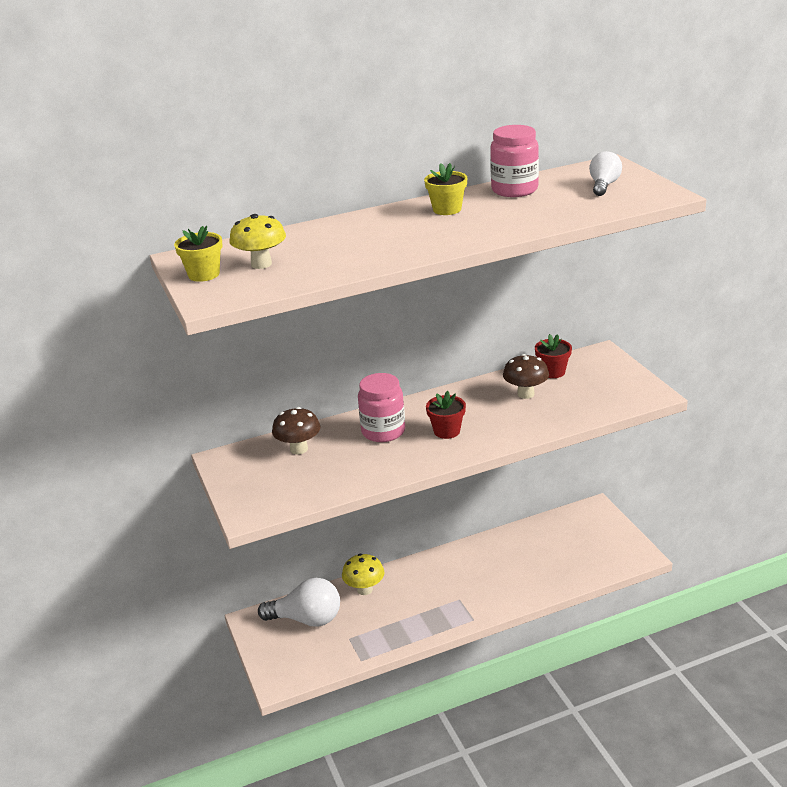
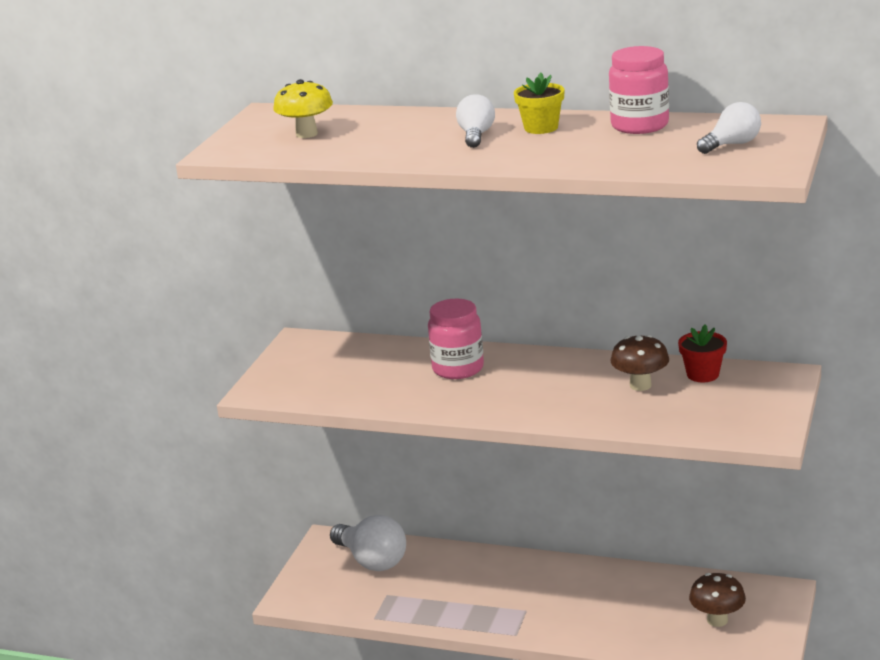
camera: 40 degrees right, 5 degrees down
yellow flower pot [174,226,223,282] -> none
brown mushroom [272,407,320,454] -> brown mushroom moved to [689,573,746,627]
yellow mushroom [342,554,385,595] -> none
red flower pot [426,391,466,439] -> none
none -> white light bulb [456,94,495,148]

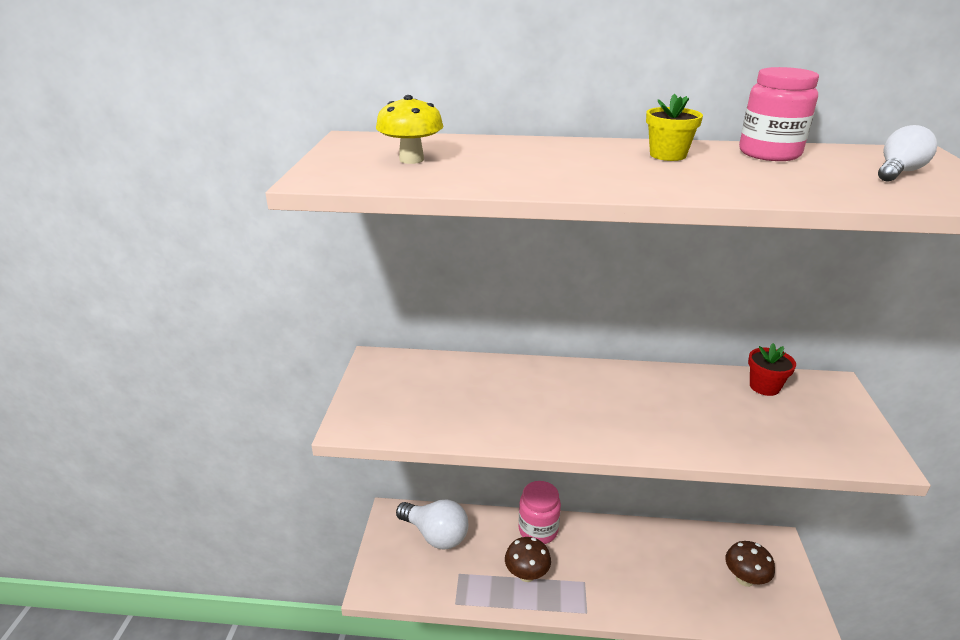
camera: 15 degrees left, 5 degrees up
pink jar [428,298,484,379] -> pink jar moved to [519,481,561,544]
white light bulb [456,94,495,148] -> none
brown mushroom [610,335,669,391] -> brown mushroom moved to [505,537,551,582]

